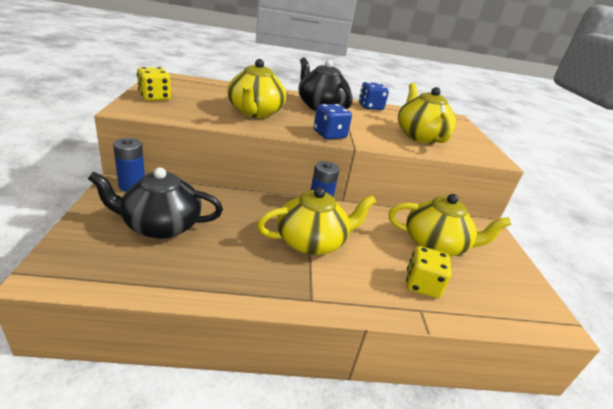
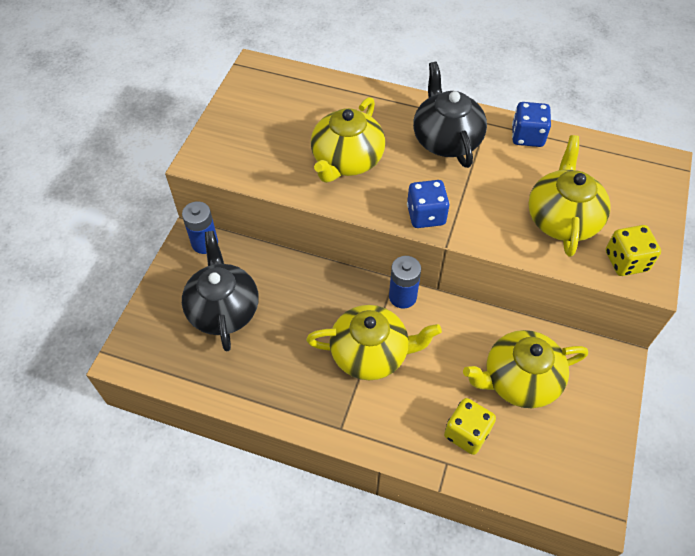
camera: 25 degrees right, 25 degrees up
black teapot [88,167,223,239] -> black teapot turned 60 degrees clockwise [182,231,259,351]
yellow dice [137,67,171,101] -> yellow dice moved to [606,225,661,276]
yellow teapot [389,194,511,257] -> yellow teapot turned 135 degrees clockwise [463,330,588,408]

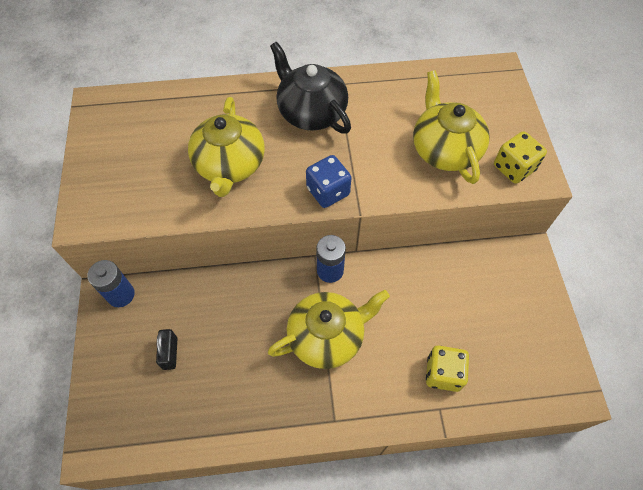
camera: 25 degrees left, 5 degrees up
black teapot [182,231,259,351] -> black padlock [156,329,178,370]
yellow teapot [463,330,588,408] -> none
blue dice [512,102,551,147] -> none

